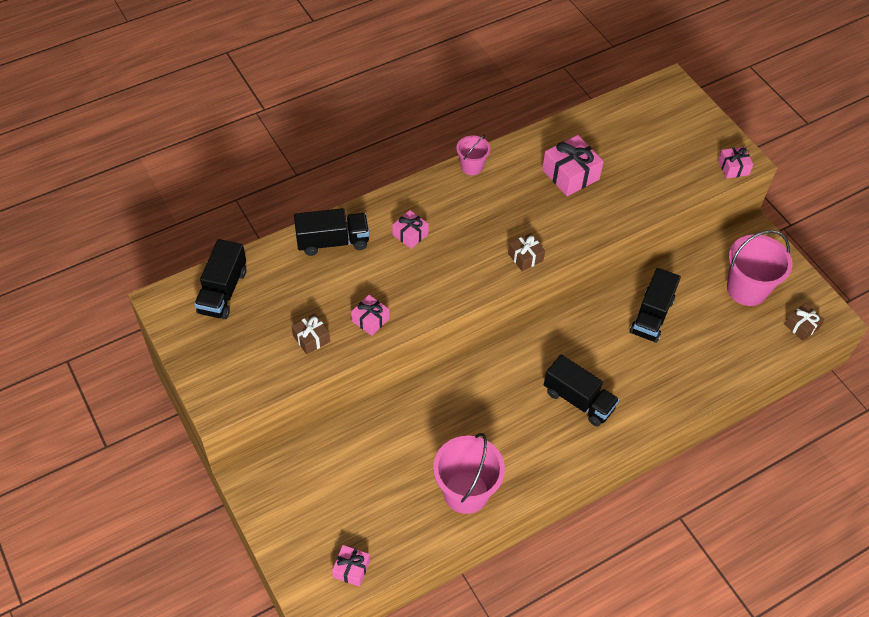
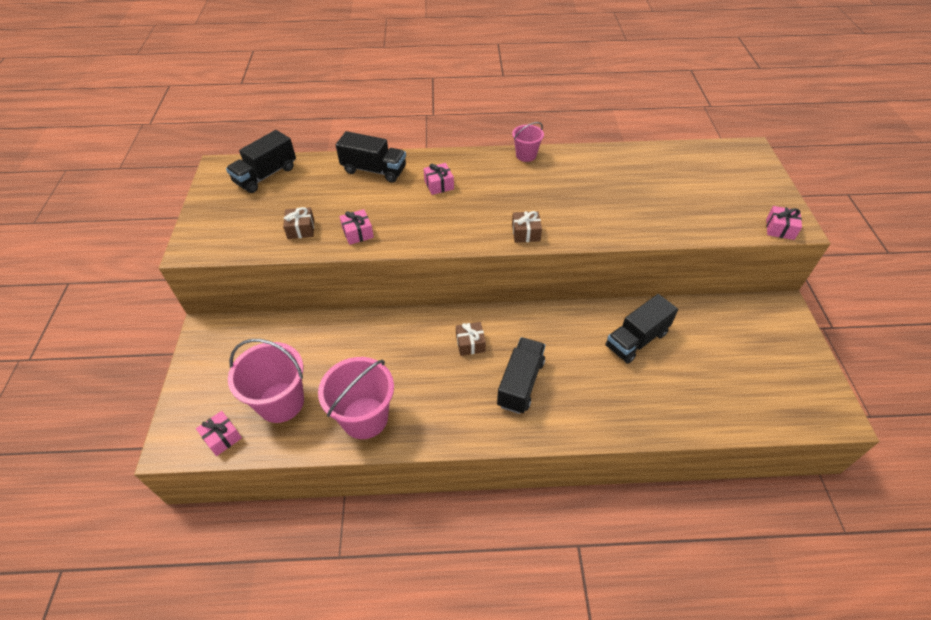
camera: 30 degrees right, 5 degrees down
pink gift [542,135,604,196] -> none
black truck [544,355,619,426] -> black truck turned 135 degrees counterclockwise [497,337,545,414]
pink bucket [727,230,792,306] -> pink bucket moved to [228,339,304,423]
brown gift [784,303,824,341] -> brown gift moved to [456,322,486,356]

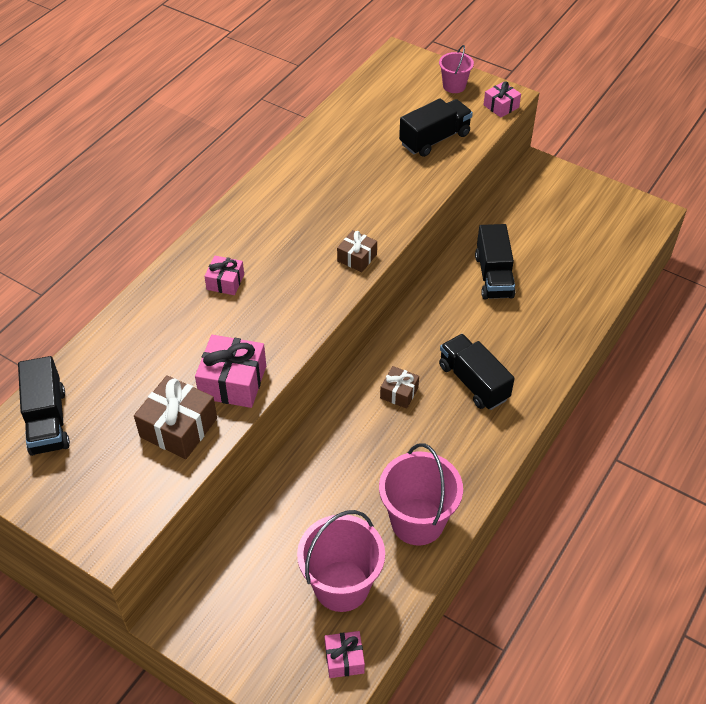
camera: 55 degrees left, 0 degrees up
brown gift [283,207,314,239] -> brown gift [134,375,217,459], size x1.69
black truck [336,131,406,183] -> black truck moved to [399,98,473,157]
pink gift [339,209,374,245] -> pink gift [195,335,266,408], size x1.69
pink bucket [512,122,544,162] -> pink bucket moved to [439,45,474,93]

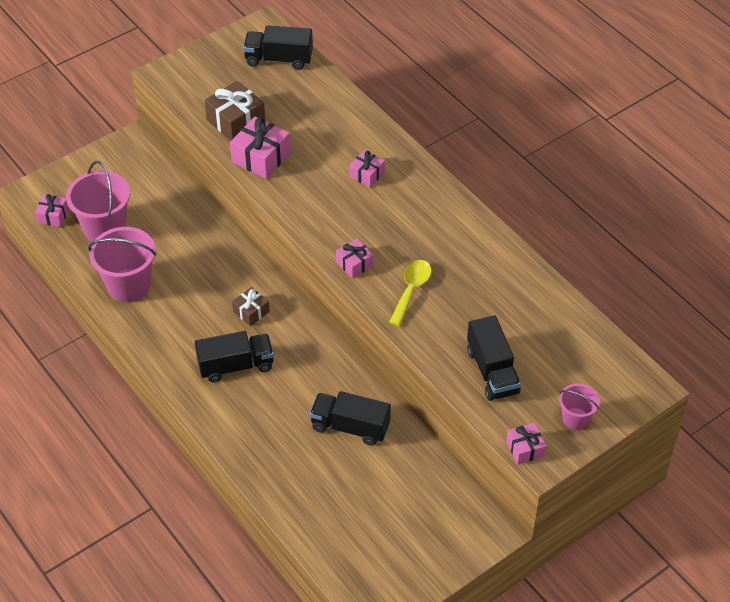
camera: 110 degrees right, 0 degrees up
brown gift [337,230,377,272] -> pink gift [336,238,374,278]
none -> yellow spoon [389,260,431,326]

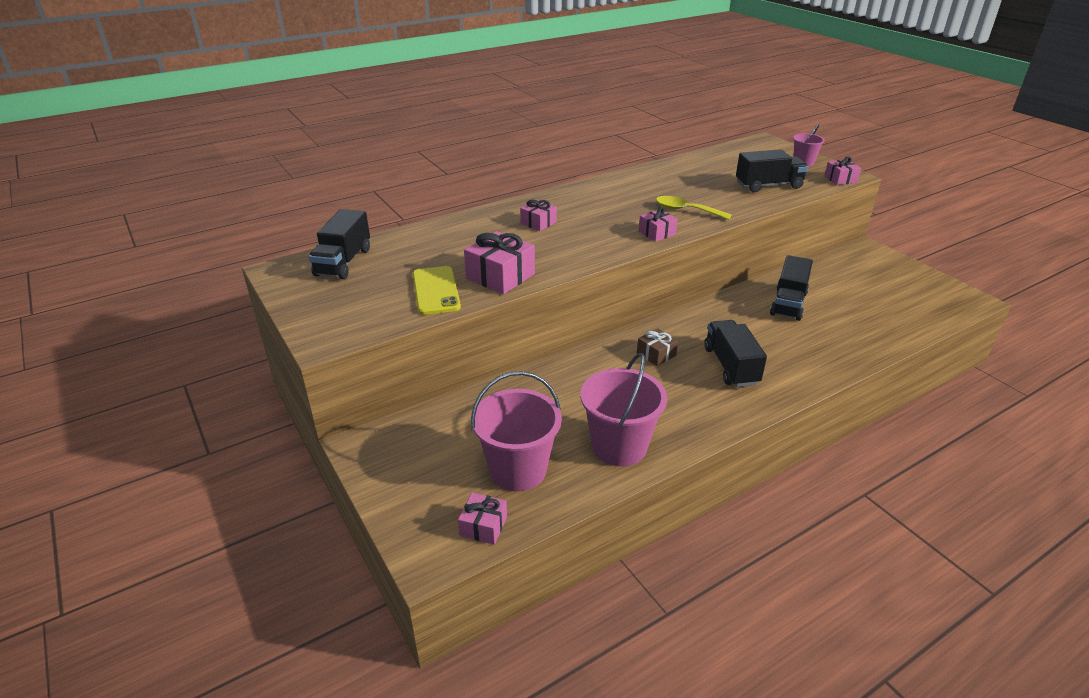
camera: 85 degrees left, 15 degrees down
brown gift [205,81,265,140] -> yellow phone [413,266,461,315]

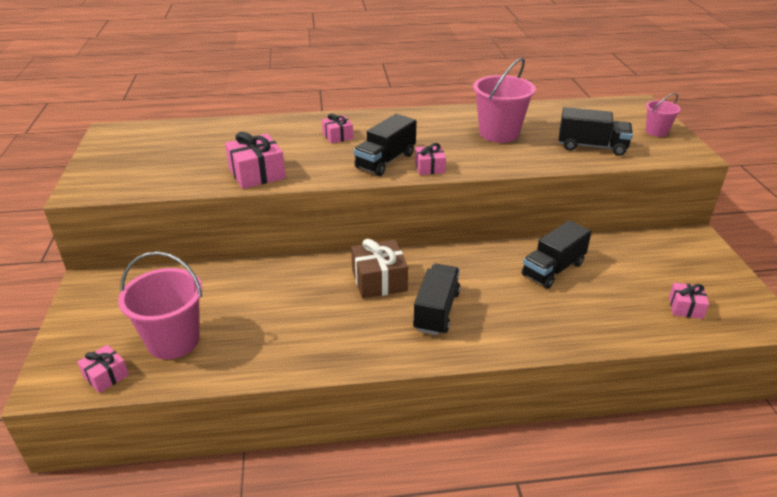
camera: 25 degrees right, 0 degrees up
black truck [309,209,370,279] -> black truck moved to [354,114,417,176]
yellow phone [413,266,461,315] -> none
pink bucket [580,353,668,467] -> pink bucket moved to [473,57,536,143]
brown gift [637,328,678,366] -> brown gift [351,239,408,299], size x1.69
yellow spoon [656,196,732,220] -> none
pink gift [824,157,861,185] -> pink gift moved to [669,283,709,319]

